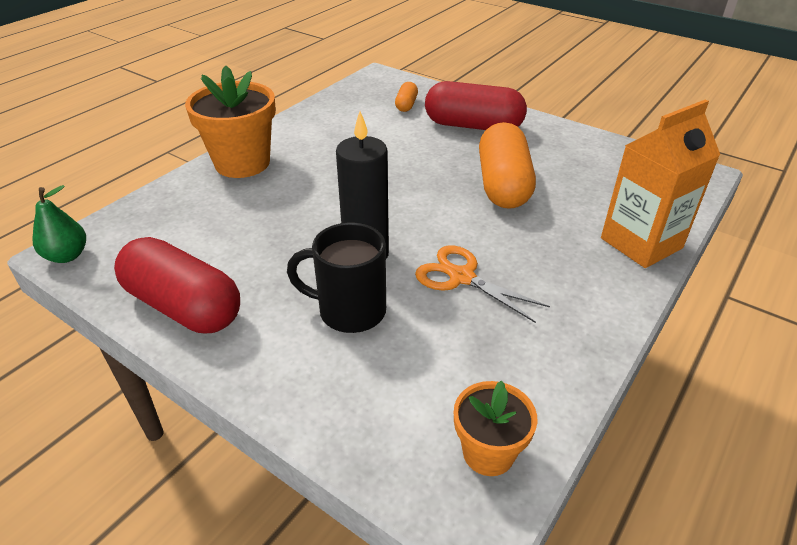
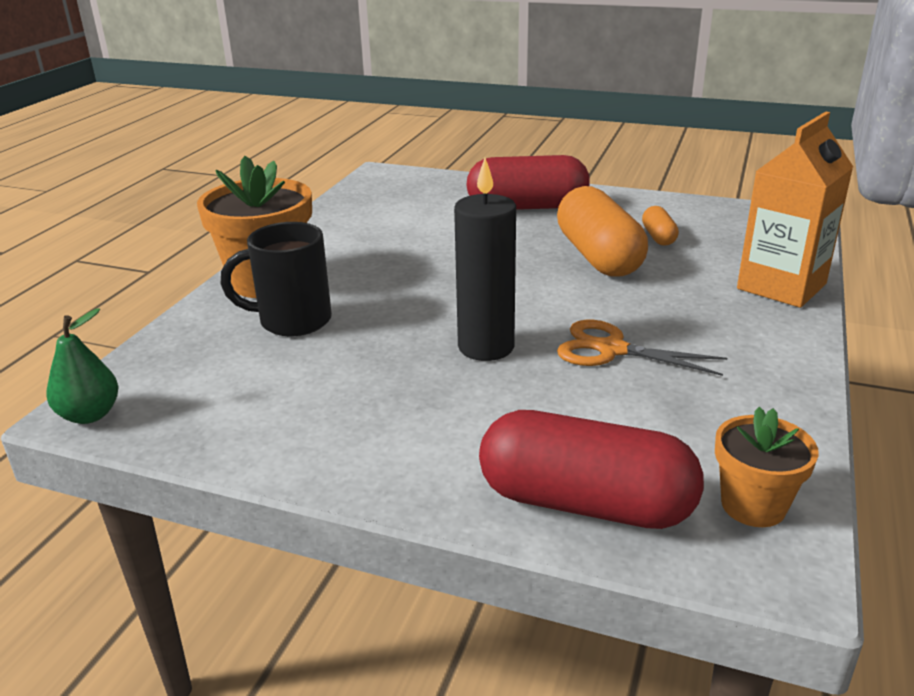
camera: 15 degrees left, 10 degrees down
red capsule [114,237,240,333] -> red capsule moved to [479,410,704,529]
black mug [287,222,386,333] -> black mug moved to [221,222,332,336]
orange capsule [395,82,418,112] -> orange capsule moved to [642,206,679,246]

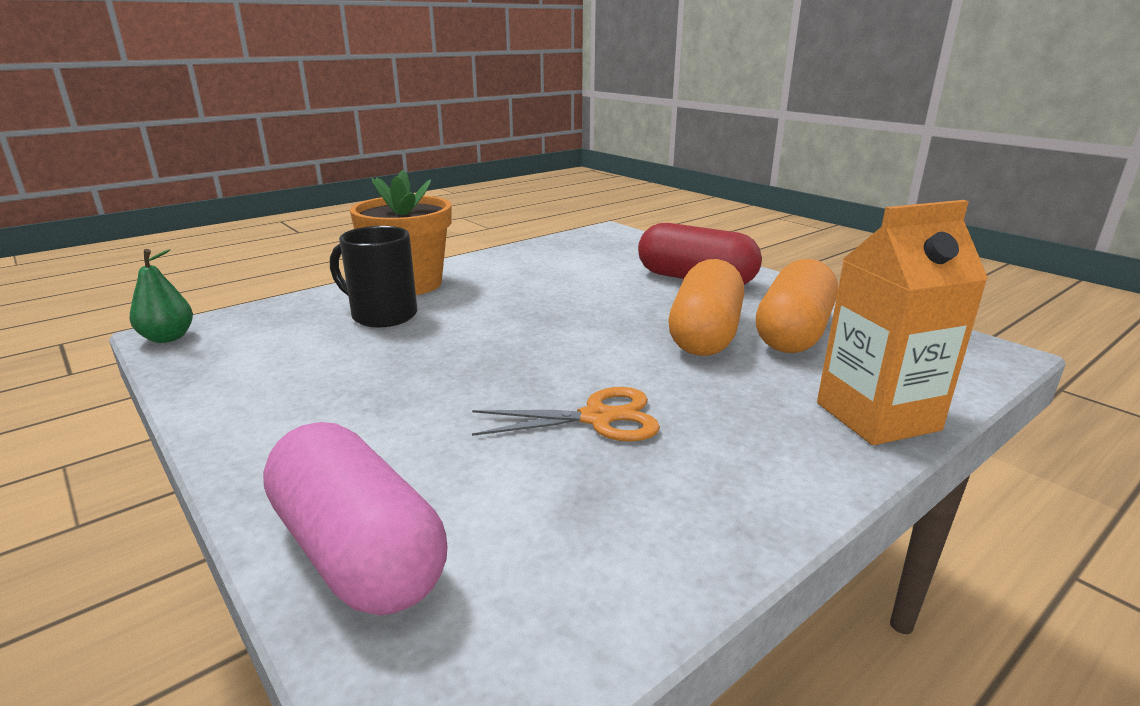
camera: 30 degrees right, 5 degrees down
black candle [454,158,516,361] -> none
red capsule [479,410,704,529] -> pink capsule [263,422,447,616]
orange scissors [557,320,727,376] -> orange scissors turned 120 degrees clockwise [472,387,660,442]
orange capsule [642,206,679,246] -> orange capsule [756,259,838,353], size x2.17
orange flower pot [715,407,819,527] -> none

